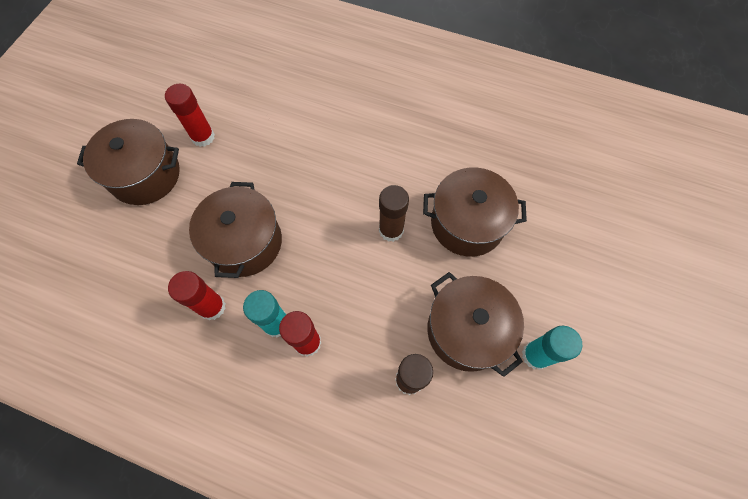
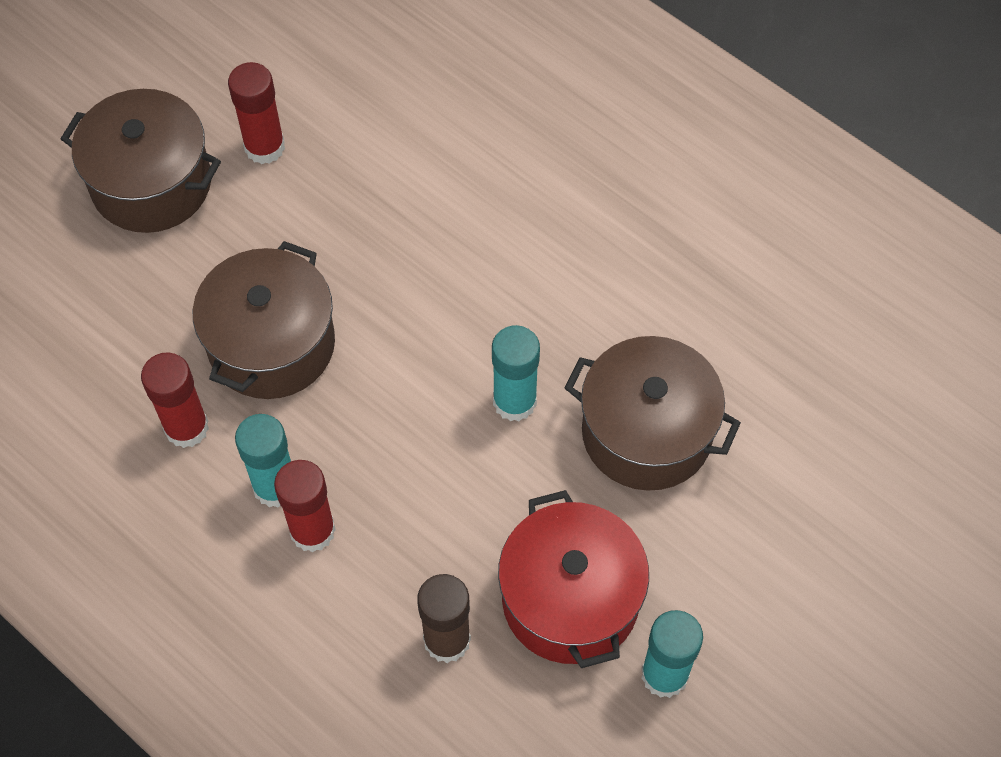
camera: 20 degrees right, 5 degrees down
brown glue stick [379,185,409,242] -> turquoise glue stick [492,325,540,421]
brown pot [427,272,524,377] -> red pot [498,490,649,668]

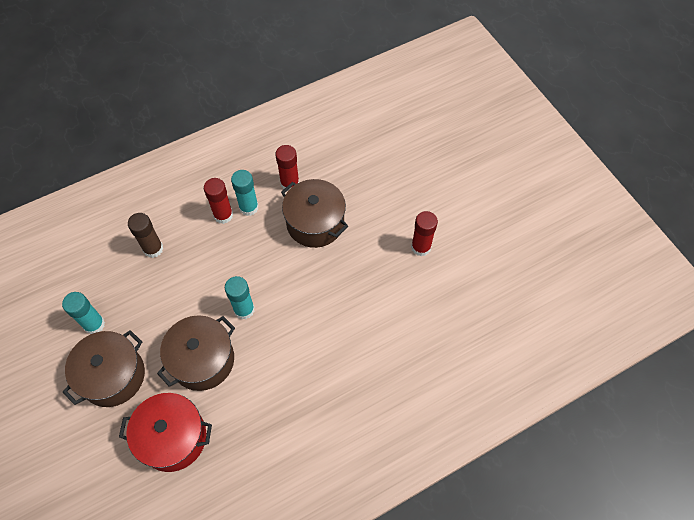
camera: 110 degrees right, 0 degrees up
brown pot [61,89,221,233] -> brown pot moved to [63,330,145,407]
red pot [498,490,649,668] -> red pot moved to [119,393,212,472]

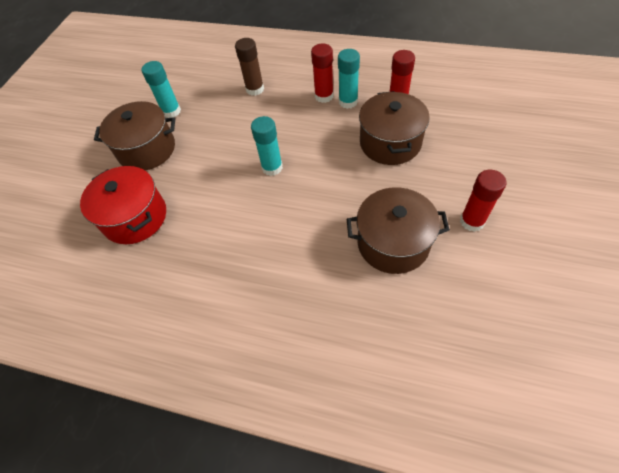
camera: 50 degrees right, 5 degrees down
brown pot [157,315,235,391] -> brown pot moved to [347,187,450,274]

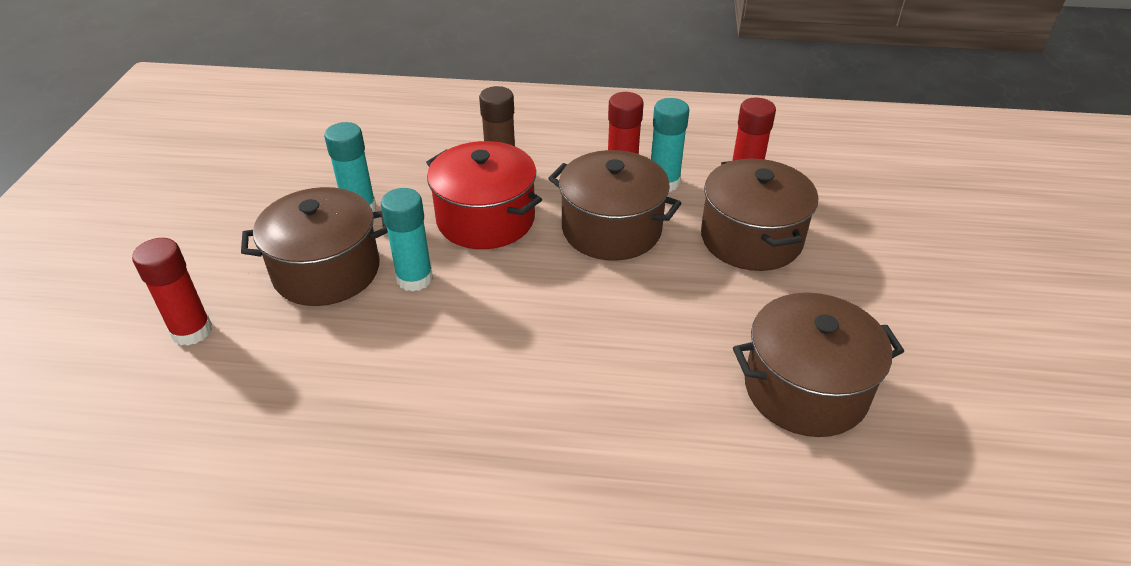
camera: 15 degrees left, 15 degrees down
red pot [80,166,166,244] -> red pot moved to [426,141,542,249]
turquoise glue stick [251,116,283,176] -> turquoise glue stick moved to [381,188,433,292]
red glue stick [460,170,507,232] -> red glue stick moved to [132,238,212,346]
none -> brown pot [548,150,681,260]

